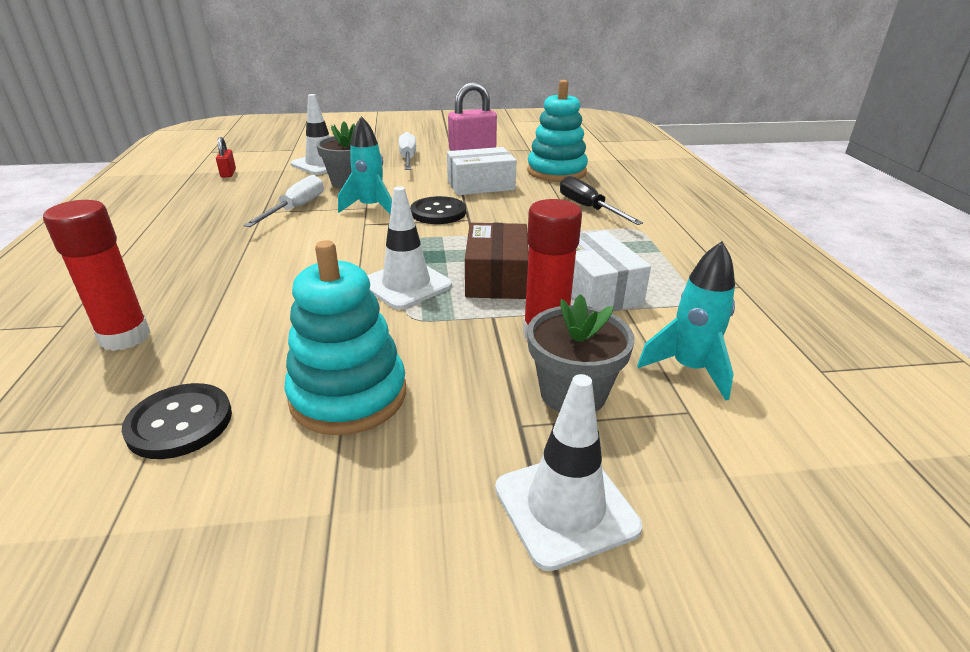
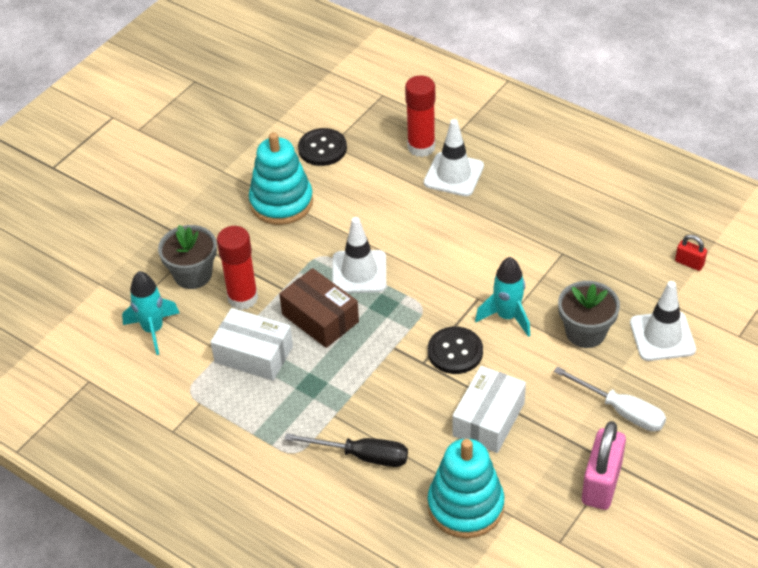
camera: 135 degrees right, 15 degrees up
white screwdriver [244,175,324,227] -> none
white traffic cone [495,374,642,571] -> white traffic cone moved to [424,119,484,196]

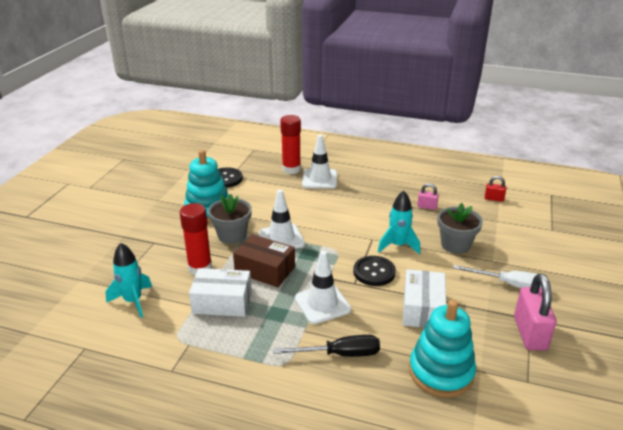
camera: 20 degrees left, 15 degrees down
grey flower pot [158,225,217,289] -> grey flower pot moved to [208,194,252,244]
white traffic cone [630,281,696,361] -> white traffic cone moved to [295,251,351,324]
none -> pink padlock [417,183,439,210]

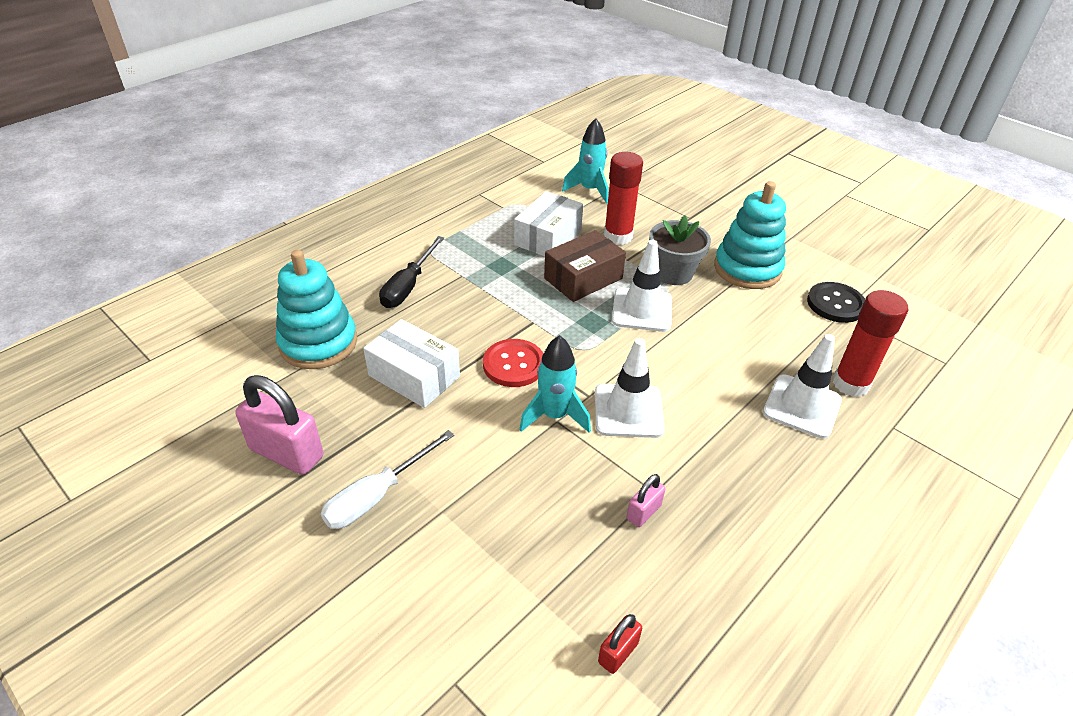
camera: 115 degrees right, 10 degrees up
white traffic cone [295,251,351,324] -> white traffic cone moved to [595,338,665,438]
black button [353,256,396,286] -> red button [483,339,543,387]
grey flower pot [437,203,483,254] -> none

